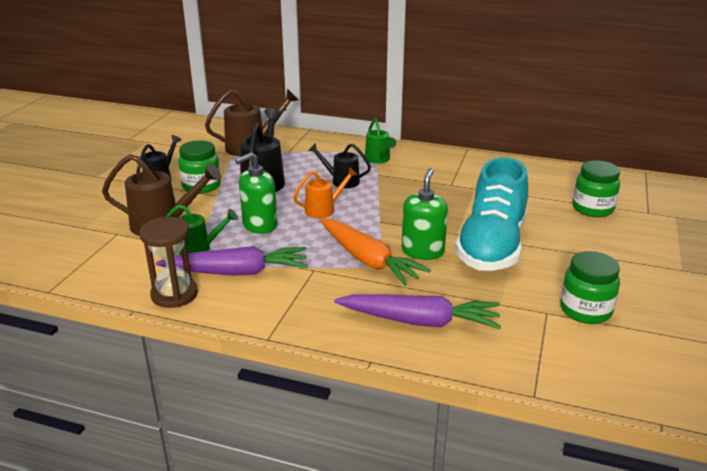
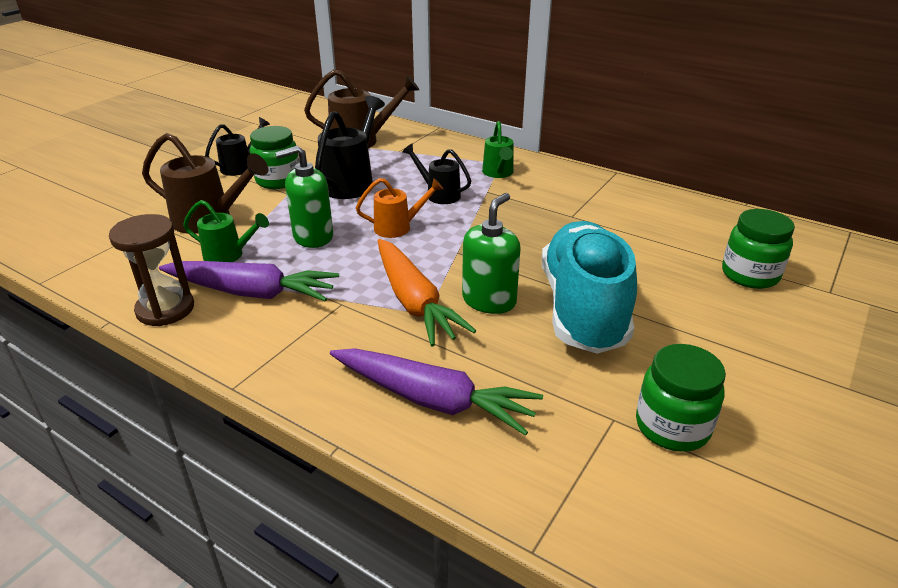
camera: 15 degrees right, 5 degrees up
turquoise shoe [455,157,528,271] -> turquoise shoe turned 150 degrees clockwise [542,221,637,354]

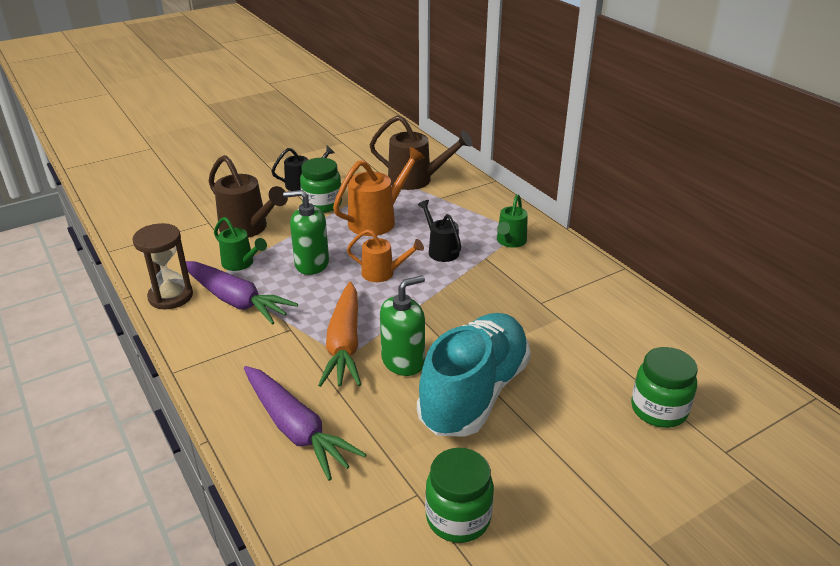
camera: 25 degrees right, 0 degrees up
black watering can [315,96,385,199] -> orange watering can [333,147,425,236]

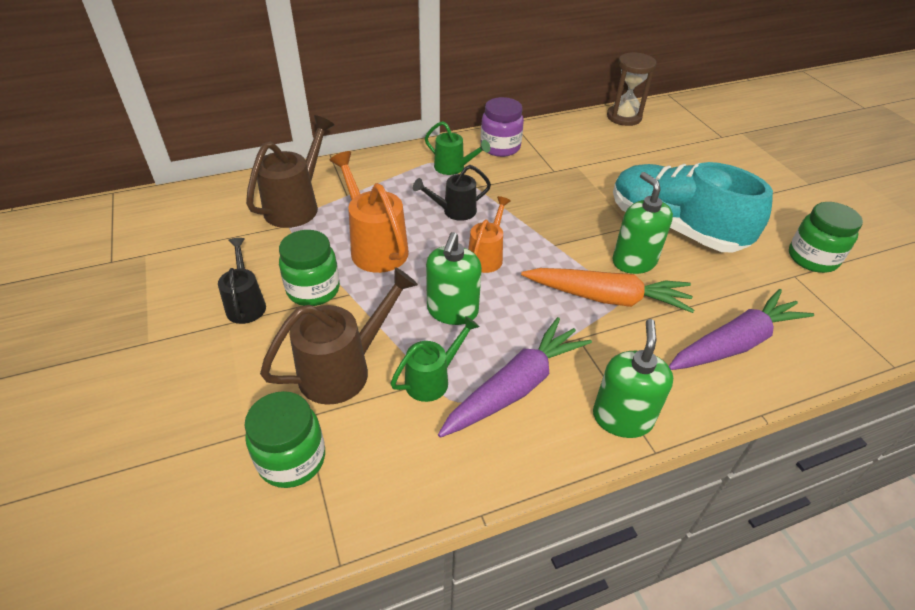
camera: 80 degrees left, 10 degrees up
brown hourglass [133,223,193,309] -> brown hourglass moved to [607,52,657,126]
green jar [631,347,698,428] -> green jar moved to [244,391,325,488]
none -> purple jar [481,97,524,157]
none -> green soap dispenser [593,319,673,438]

